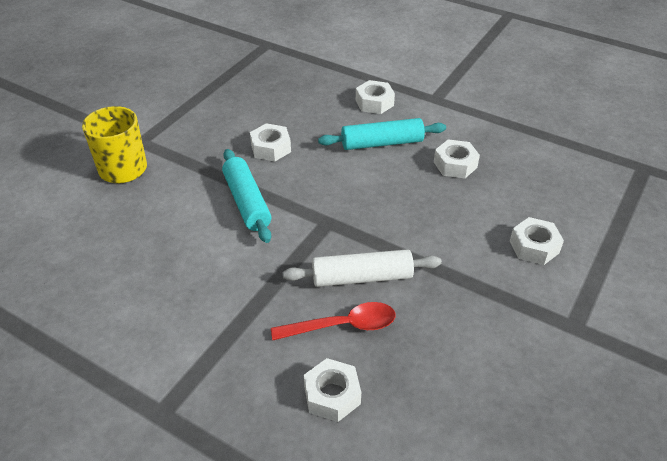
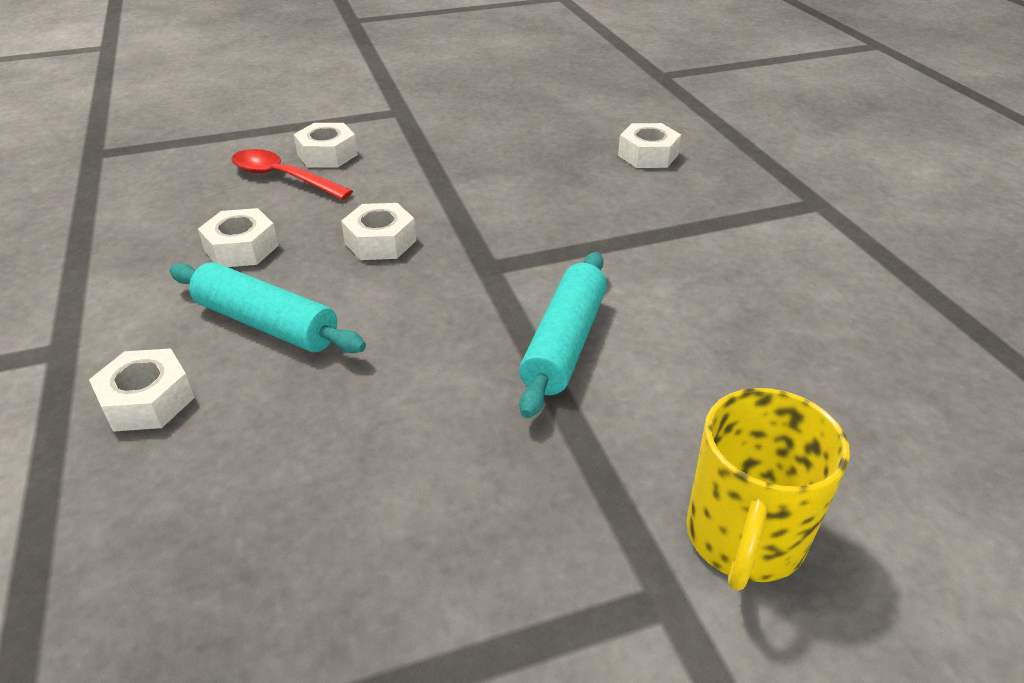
camera: 140 degrees left, 5 degrees down
white nut [250,123,291,162] -> white nut moved to [341,203,416,260]
red spoon [271,302,395,340] -> red spoon moved to [231,149,353,200]
white rolling pin [283,249,442,287] -> none

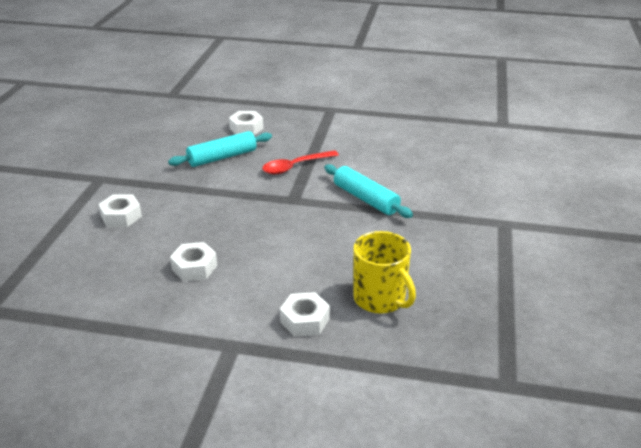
camera: 60 degrees left, 5 degrees down
turquoise rolling pin [169,262,366,353] -> turquoise rolling pin moved to [168,131,272,167]
red spoon [231,149,353,200] -> red spoon moved to [262,150,339,174]
white nut [341,203,416,260] -> none
yellow mug [686,388,850,591] -> yellow mug moved to [353,231,416,314]

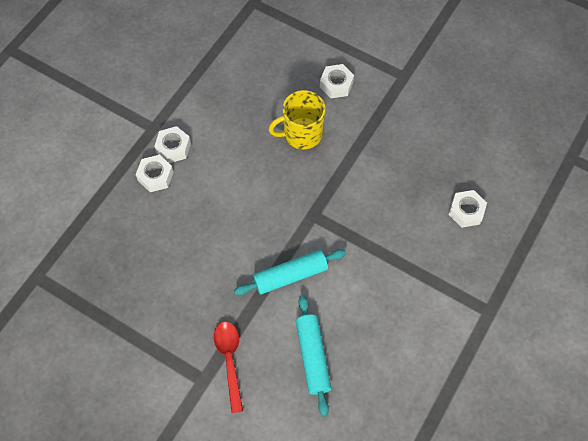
camera: 110 degrees right, 30 degrees up
turquoise rolling pin [168,131,272,167] -> turquoise rolling pin moved to [296,295,331,417]
white nut [170,242,217,281] -> white nut moved to [154,126,191,163]
red spoon [262,150,339,174] -> red spoon moved to [214,322,243,413]
yellow mug [353,231,416,314] -> yellow mug moved to [268,90,325,149]

